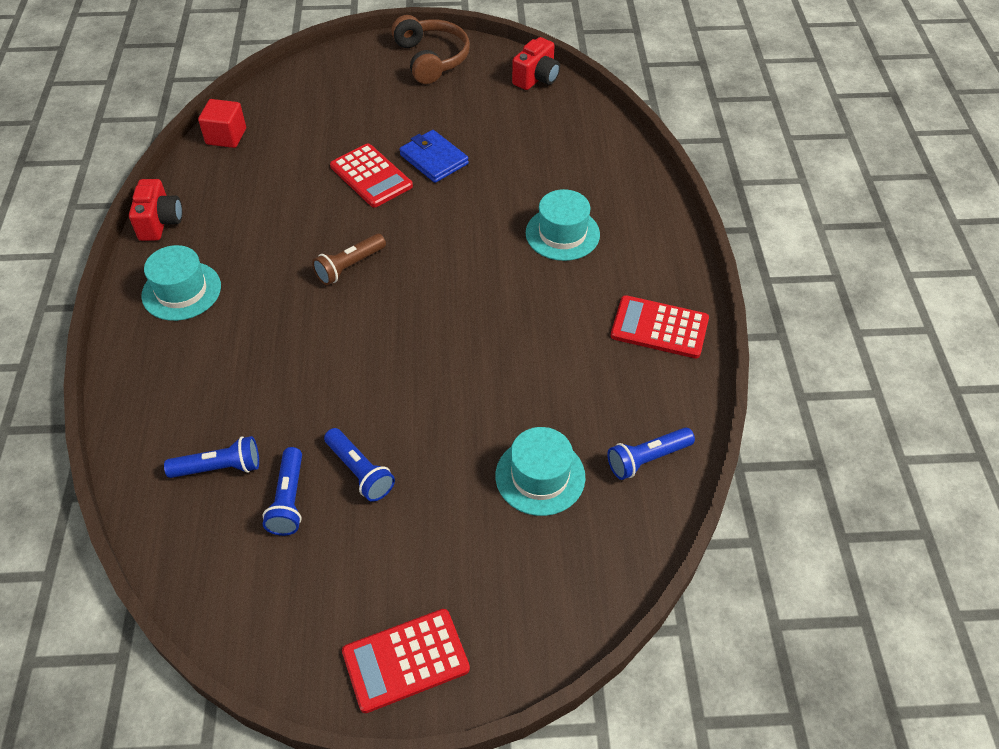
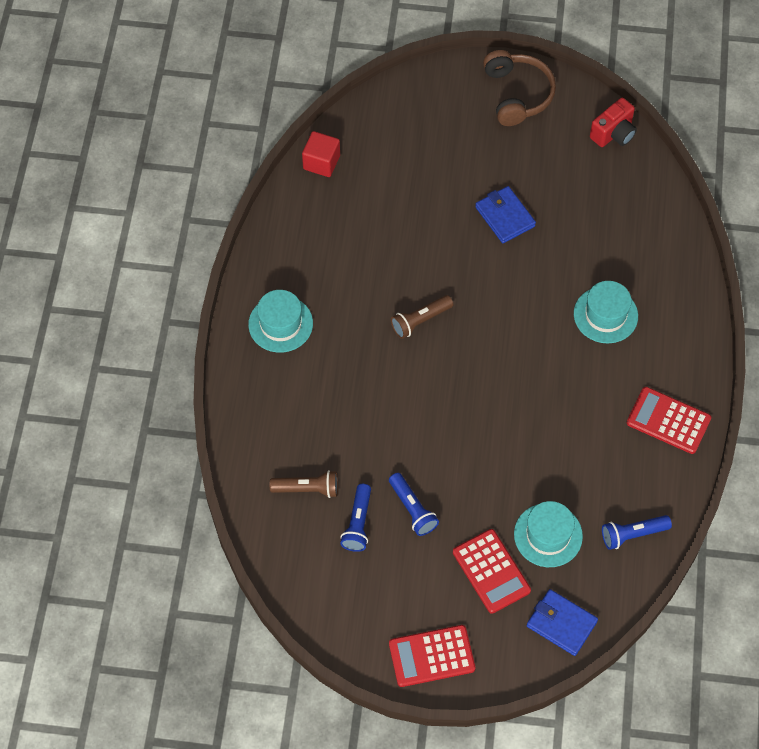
camera: 10 degrees right, 10 degrees up
red camera [129,179,182,241] -> none
blue flashlight [164,436,259,478] -> brown flashlight [270,470,338,498]
red calculator [330,143,413,207] -> red calculator moved to [453,529,531,614]
none -> blue wallet [527,589,598,656]

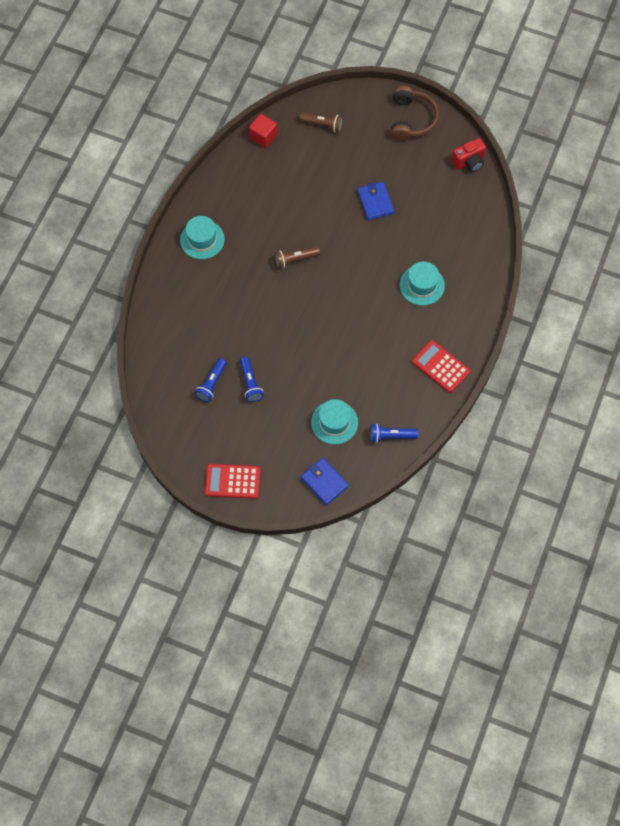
camera: 15 degrees right, 5 degrees up
brown flashlight [270,470,338,498] -> brown flashlight moved to [299,113,343,133]
red calculator [453,529,531,614] -> none

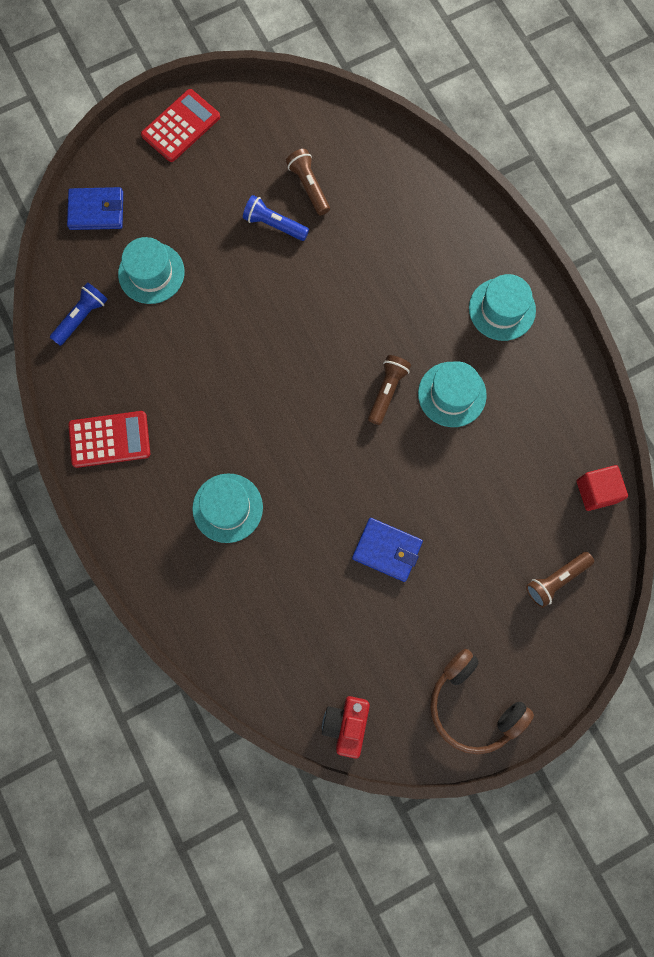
camera: 130 degrees right, 10 degrees up
blue flashlight [195,358,227,402] -> brown flashlight [286,149,330,216]
none -> turquoise hat [418,361,487,427]

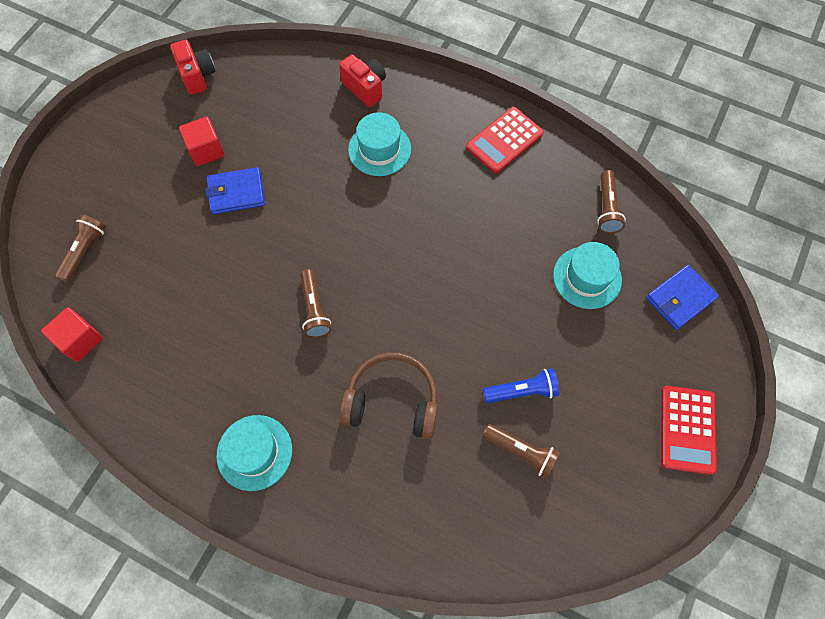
camera: 145 degrees right, 10 degrees down
blue flashlight [50,282,108,346] -> brown flashlight [597,170,626,234]
turquoise hat [418,361,487,427] -> none
brown headphones [430,649,534,754] -> brown headphones moved to [339,352,438,439]
none -> red cube [179,117,225,166]
none -> red camera [339,54,386,107]

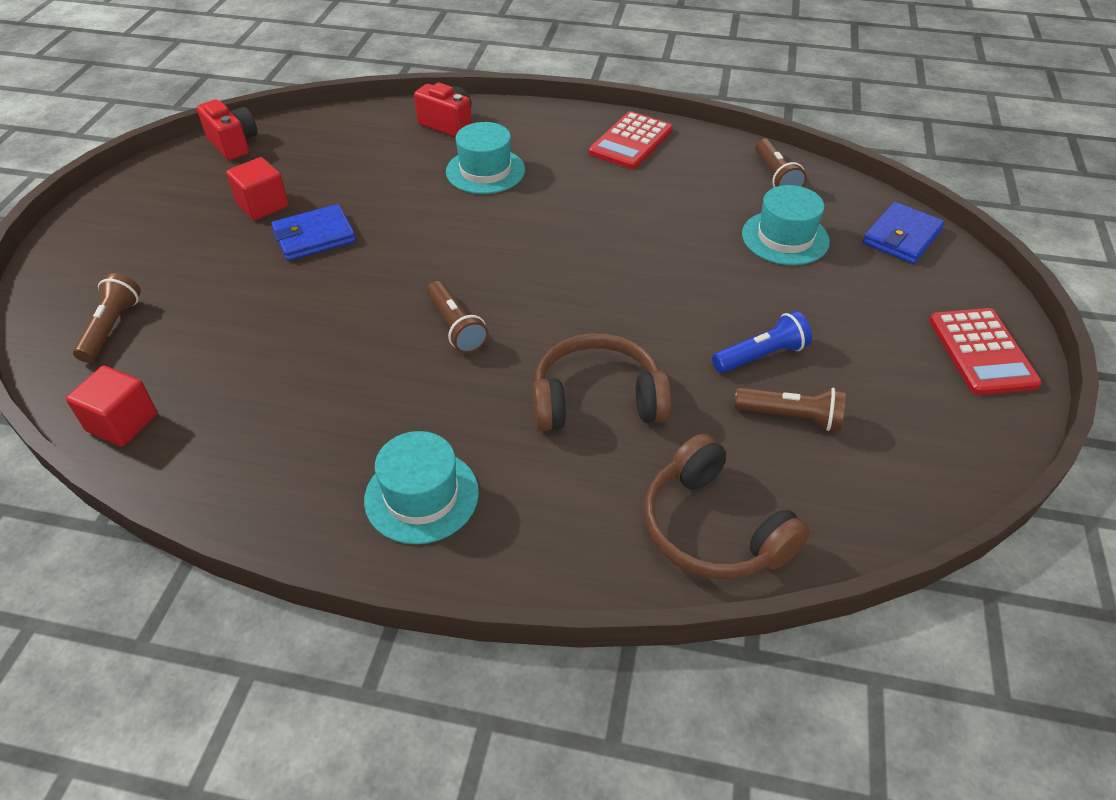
camera: 15 degrees left, 20 degrees down
none -> brown headphones [644,434,810,579]

